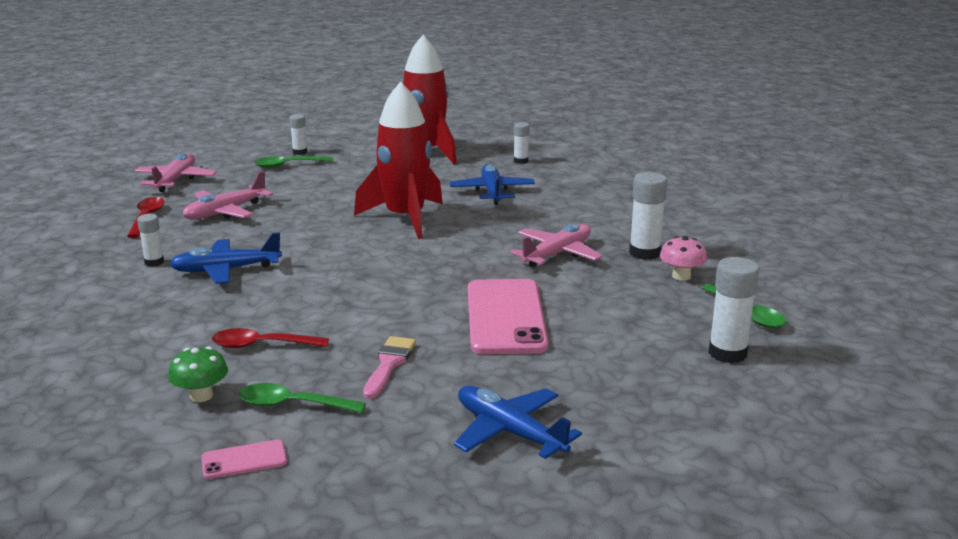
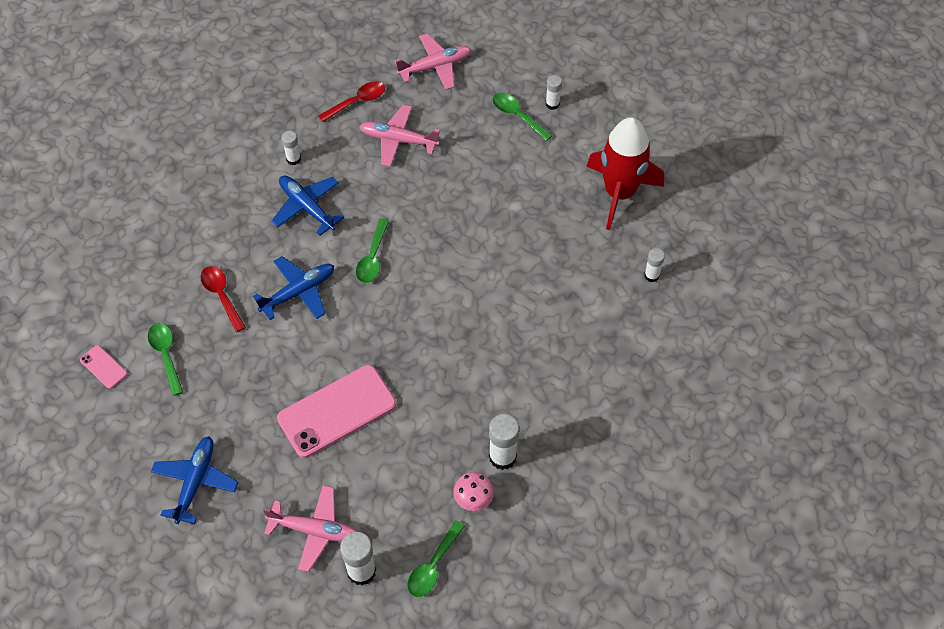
camera: 60 degrees right, 35 degrees up
green mushroom [168,346,228,402] -> none
red rocket [354,82,443,239] -> none
pink brush [363,336,416,399] -> none
blue plane [450,164,535,205] -> blue plane moved to [253,256,334,320]
pink plane [510,224,603,267] -> pink plane moved to [263,485,358,572]
none -> green spoon [356,218,389,283]

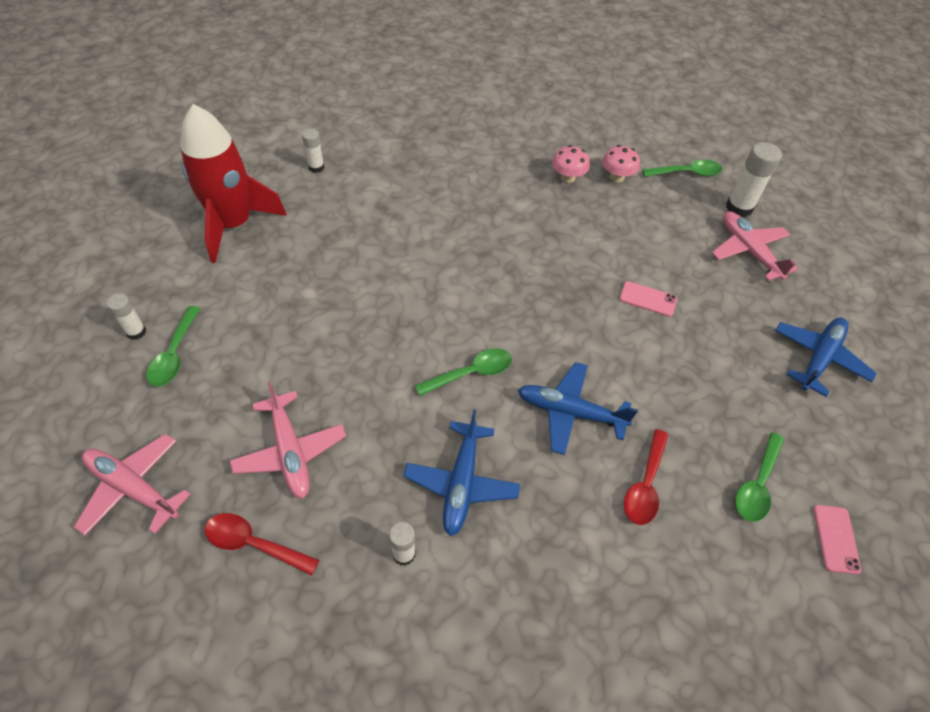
camera: 130 degrees left, 5 degrees down
blue plane [151,436,239,524] -> blue plane turned 150 degrees clockwise [775,317,877,397]
pink phone [277,365,396,458] -> pink phone [620,281,677,317], size x0.44
white glue stick [489,414,519,470] -> pink mushroom [552,145,590,183]

